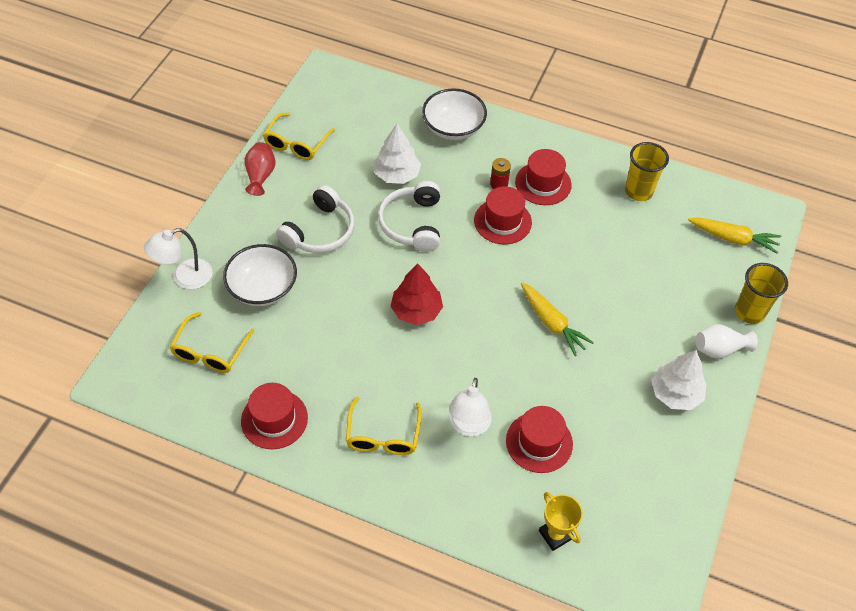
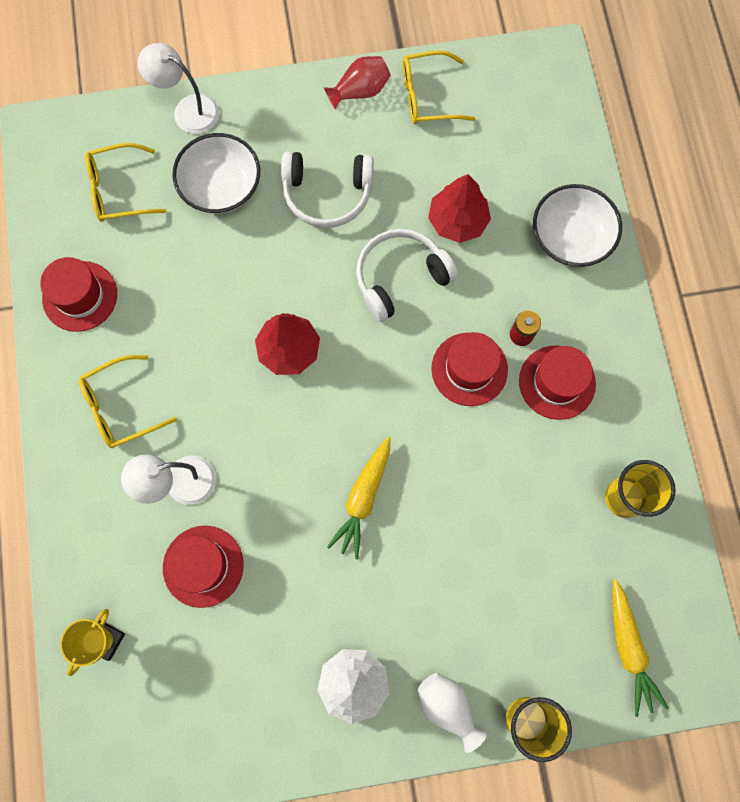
camera: 60 degrees right, 20 degrees up
white tree [374,124,421,184] -> red tree [428,174,491,243]

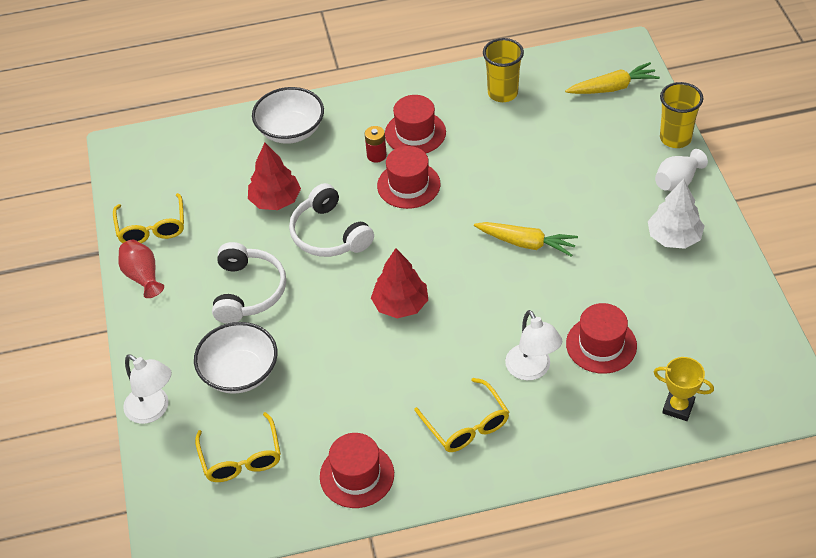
camera: 90 degrees left, 25 degrees down
white lamp [138,43,219,134] -> white lamp turned 75 degrees counterclockwise [123,354,172,424]

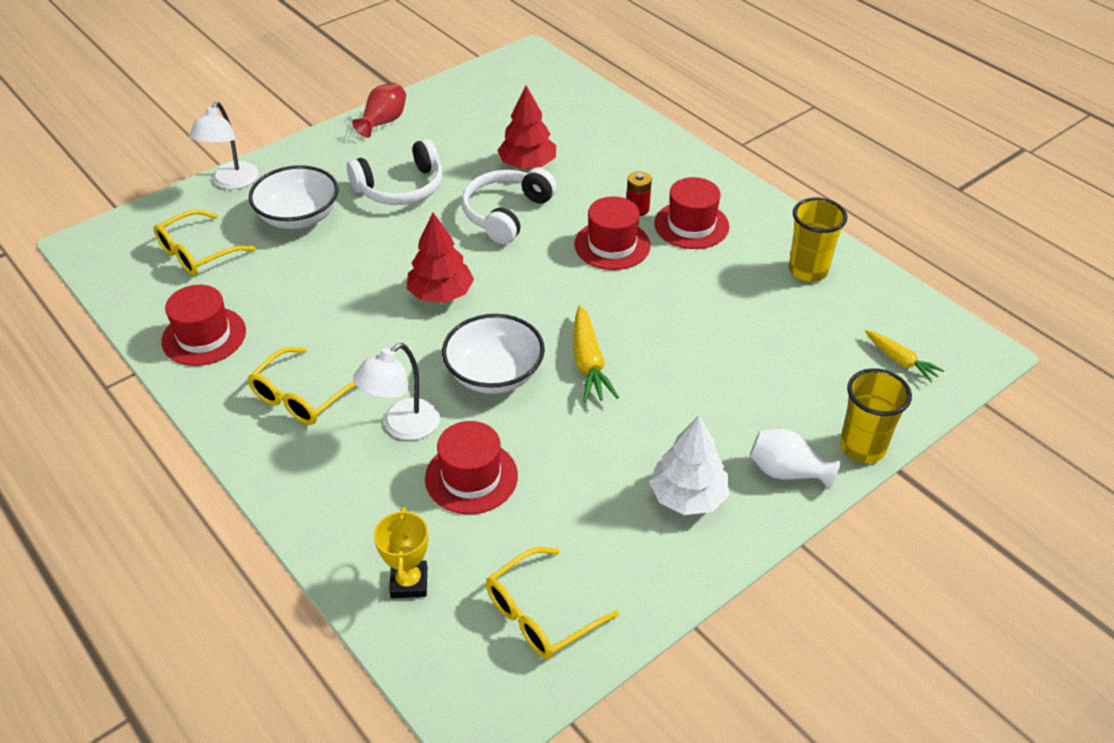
camera: 60 degrees right, 5 degrees down
yellow glasses [113,193,184,243] -> yellow glasses moved to [486,547,619,659]
white bowl [252,87,324,144] -> white bowl moved to [442,314,545,394]
yellow carrot [565,62,660,94] -> yellow carrot [865,330,944,382], size x0.66

